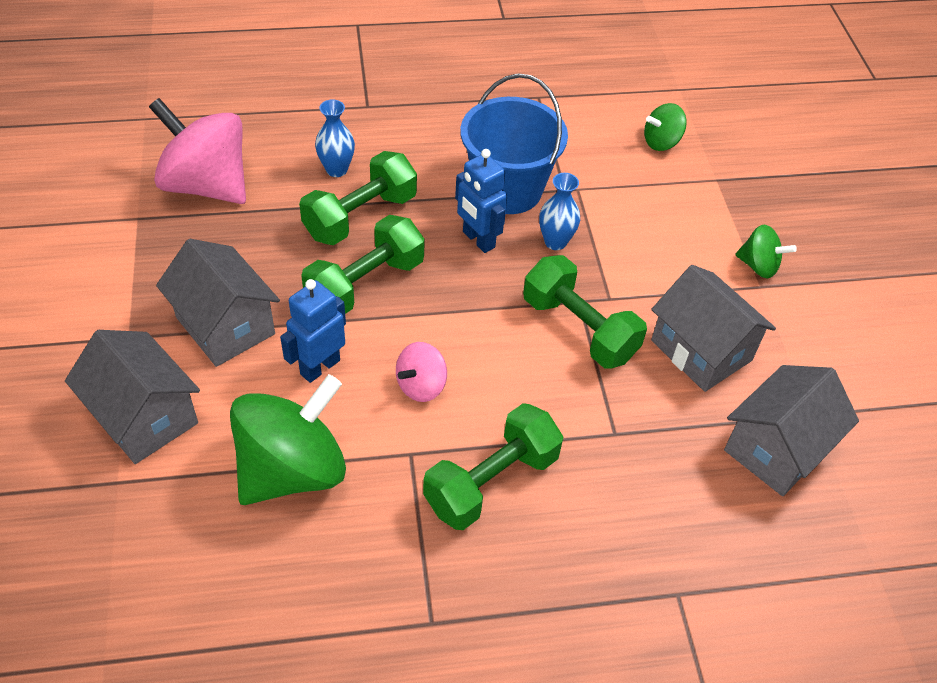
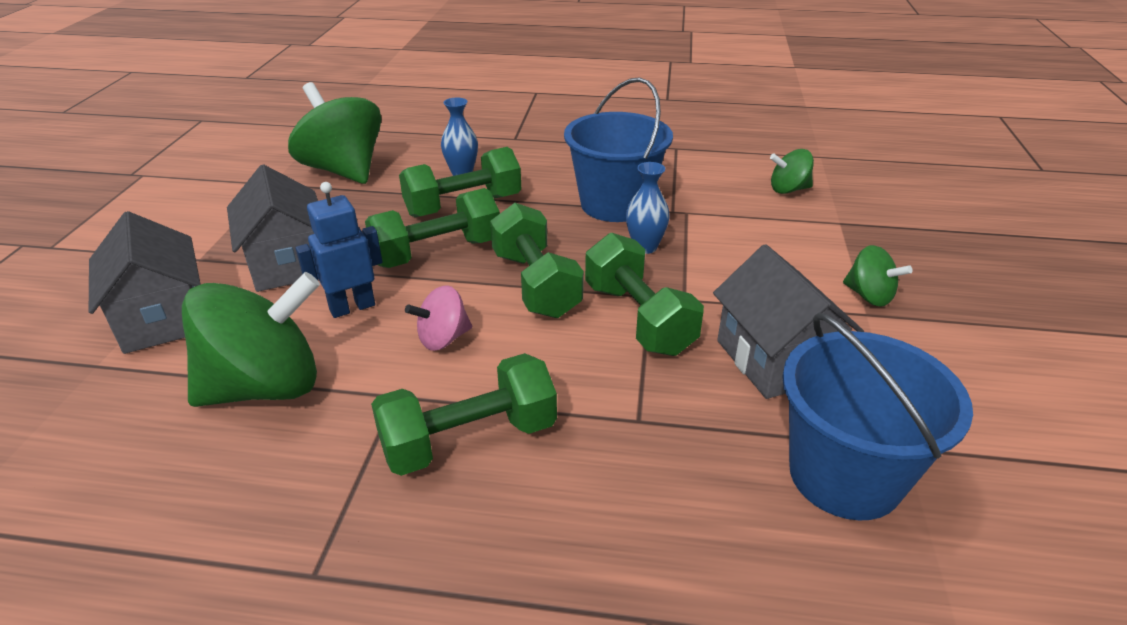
camera: 20 degrees right, 15 degrees down
pink spinning top [149,98,246,204] -> green spinning top [288,82,381,184]
blue robot [455,149,507,253] -> none
grey house [724,365,859,496] -> blue bucket [782,313,973,520]
none -> green dumbbell [490,203,584,318]

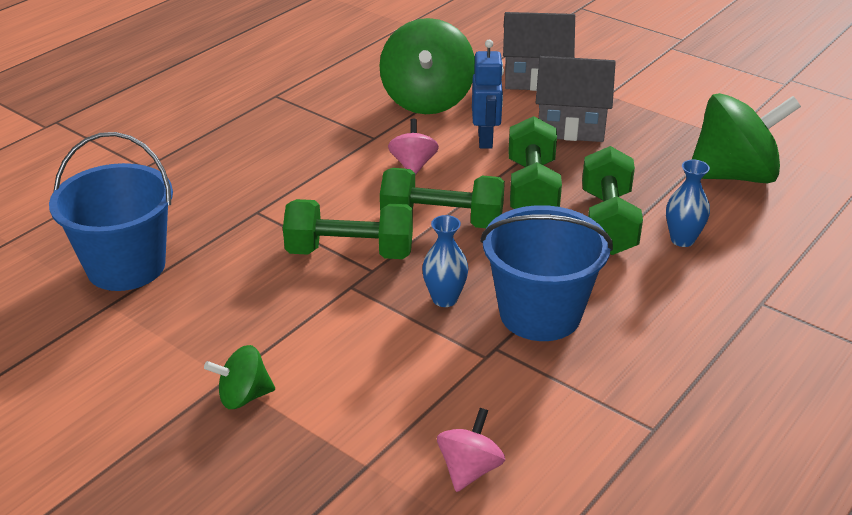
camera: 120 degrees right, 0 degrees up
green dumbbell [371,353,557,476] -> none
grey house [713,244,864,399] -> none
green spinning top [770,149,814,194] -> pink spinning top [437,408,505,492]

